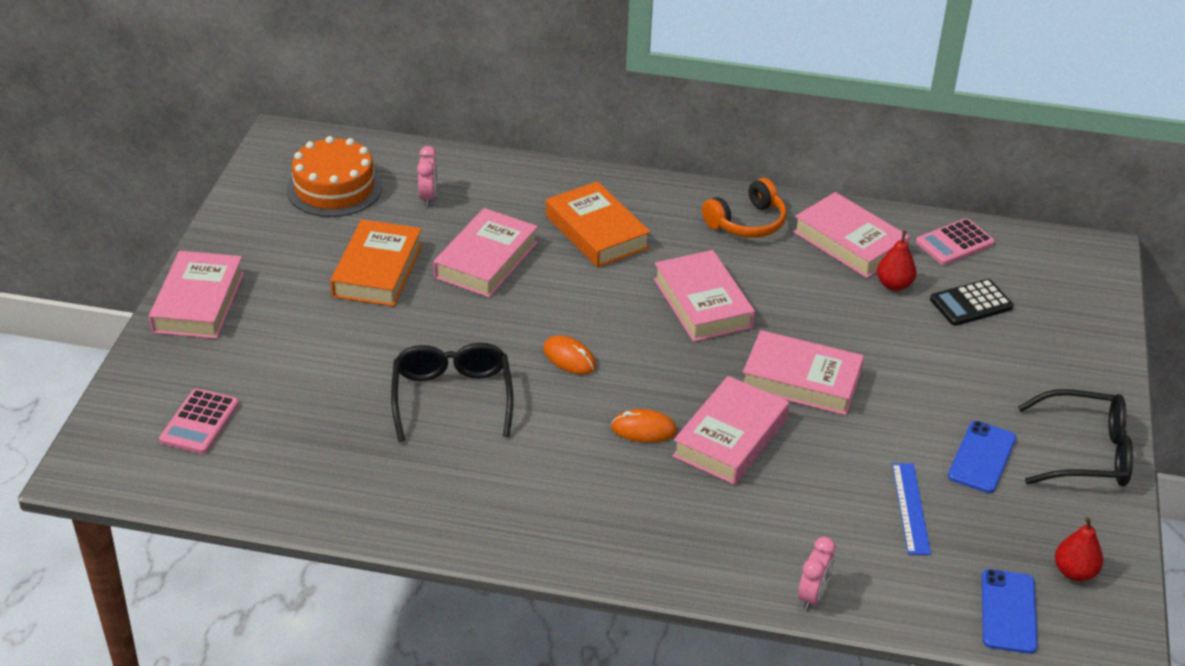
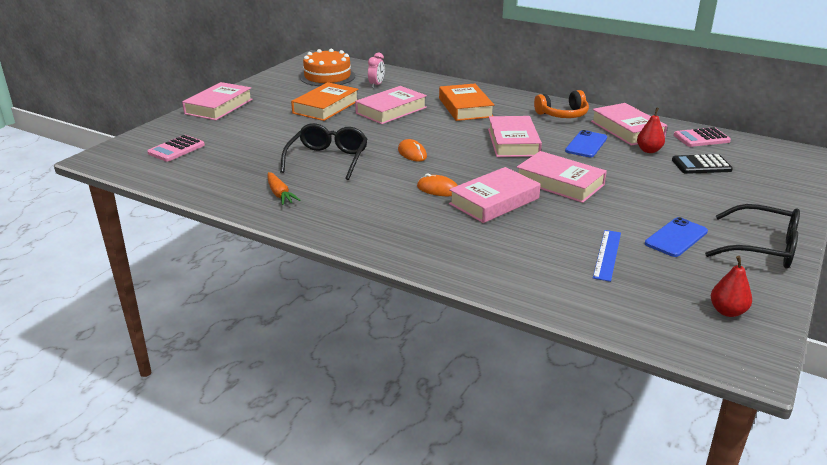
camera: 20 degrees right, 10 degrees down
pink clock [798,537,836,610] -> none
blue phone [982,569,1038,654] -> blue phone moved to [565,130,607,157]
none -> orange carrot [267,172,301,205]

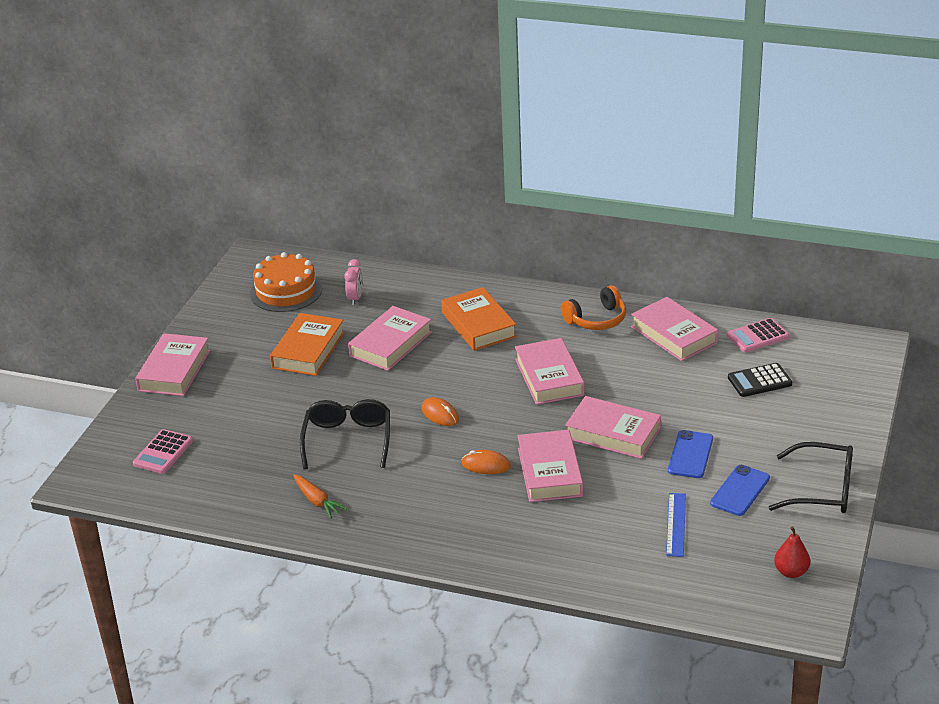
camera: 10 degrees left, 5 degrees up
pink book [449,167,540,223] -> pink book turned 45 degrees counterclockwise [518,430,583,502]
blue phone [565,130,607,157] -> blue phone moved to [668,430,713,478]
red pear [637,107,665,153] -> none

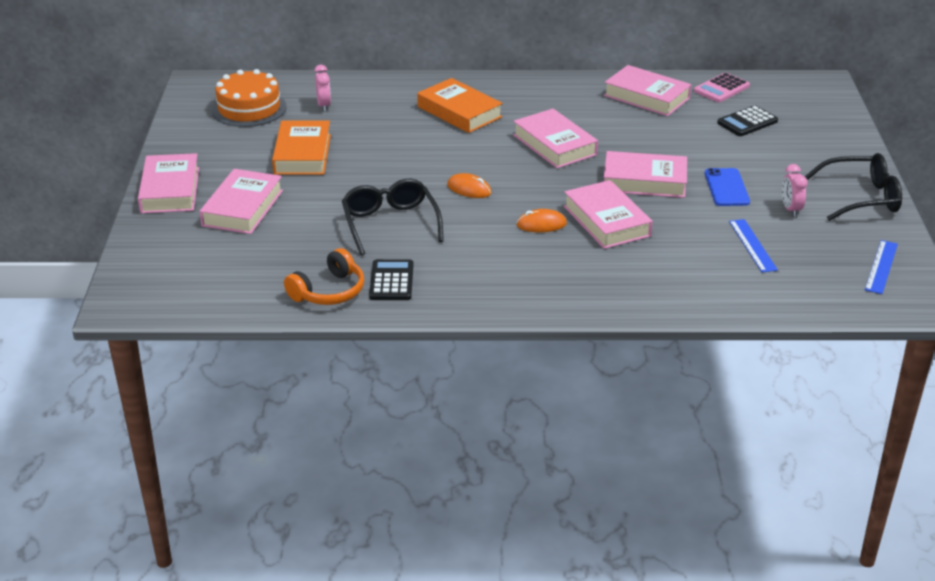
camera: 20 degrees left, 0 degrees up
pink calculator [133,429,193,474] -> none
orange carrot [293,474,347,519] -> black calculator [369,259,414,300]
pink book [348,306,432,371] -> pink book moved to [199,169,283,234]
orange headphones [561,285,626,330] -> orange headphones moved to [284,248,364,305]
blue phone [710,465,770,516] -> pink clock [782,164,807,217]
red pear [774,526,810,578] -> blue ruler [865,240,898,294]

